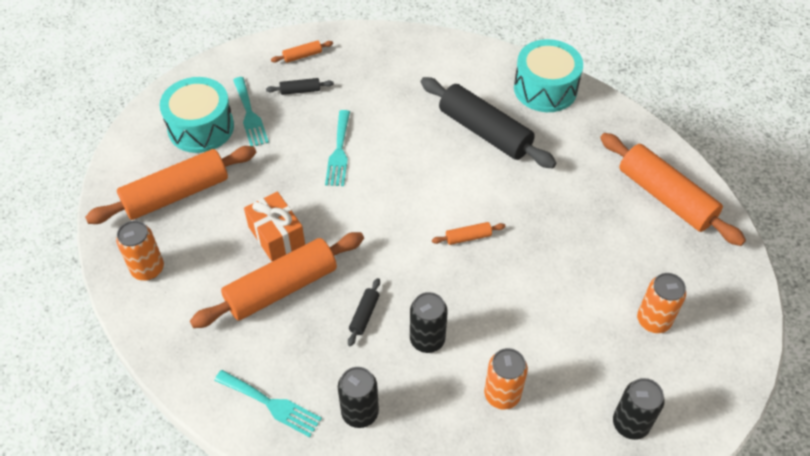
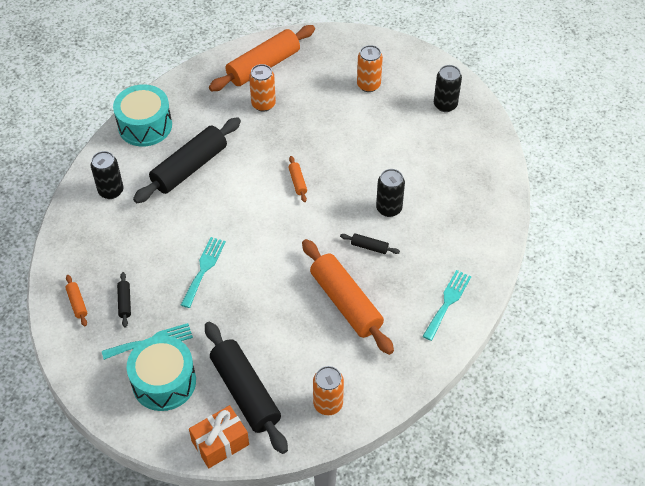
camera: 90 degrees left, 0 degrees up
orange rolling pin [85,146,256,224] -> black rolling pin [205,322,288,454]
orange gift [244,192,305,261] -> orange gift moved to [189,405,249,468]
turquoise fork [325,110,350,186] -> turquoise fork turned 75 degrees counterclockwise [181,237,226,308]
black can [338,367,379,428] -> black can moved to [91,151,123,199]
orange can [484,348,528,409] -> orange can moved to [249,64,276,112]

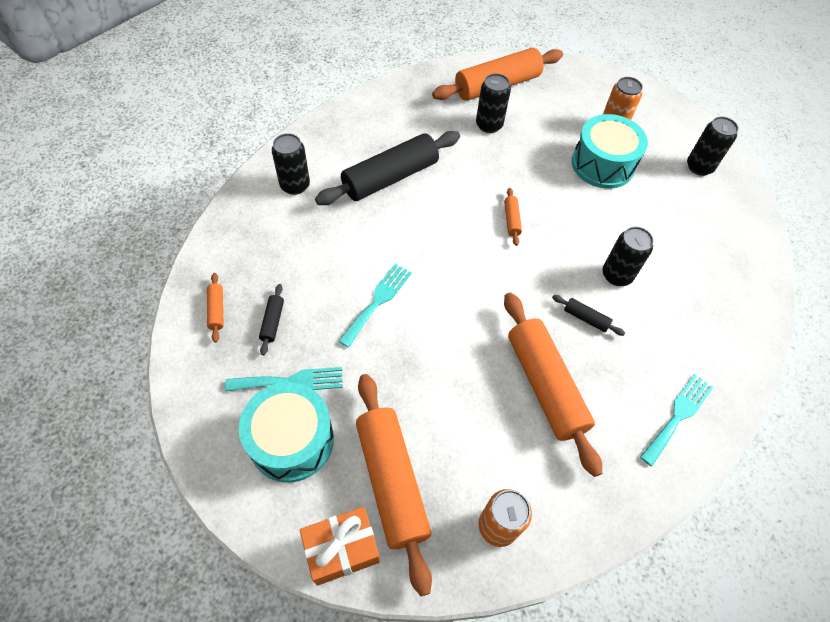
camera: 10 degrees right, 5 degrees up
turquoise drum [113,84,172,147] -> turquoise drum moved to [572,114,648,189]
black rolling pin [205,322,288,454] -> orange rolling pin [356,374,432,596]
orange can [249,64,276,112] -> black can [476,73,511,133]

